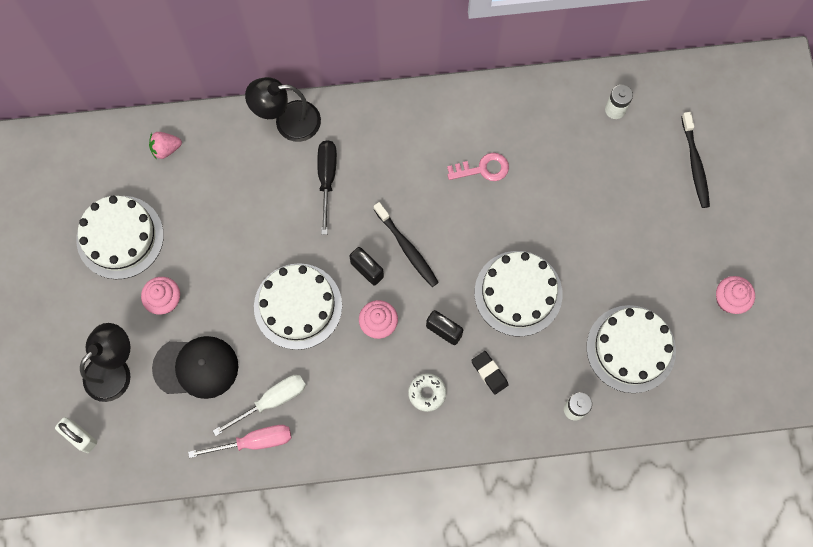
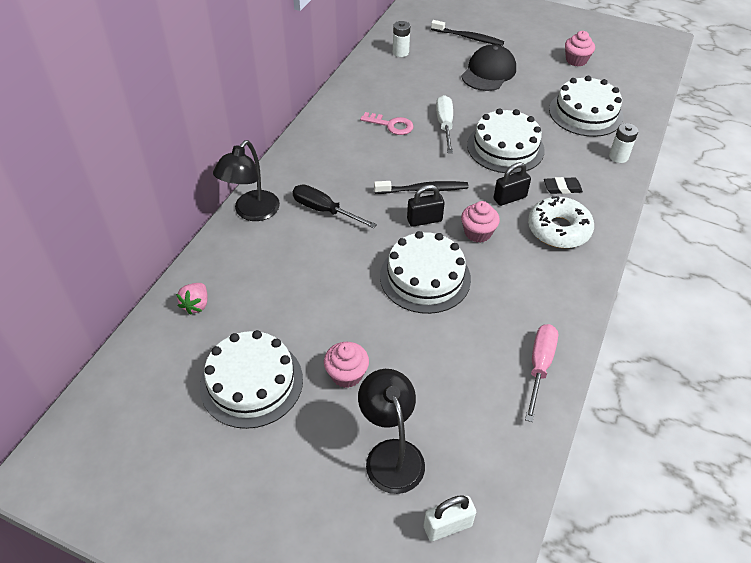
camera: 60 degrees left, 25 degrees down
black cap [152,336,238,399] -> black cap moved to [461,44,516,91]
white screwdriver [213,375,306,436] -> white screwdriver moved to [436,95,453,153]
white donut [408,373,446,412] -> white donut [528,196,594,248], size x1.78
pink key [447,153,509,181] -> pink key turned 90 degrees clockwise [360,112,413,135]

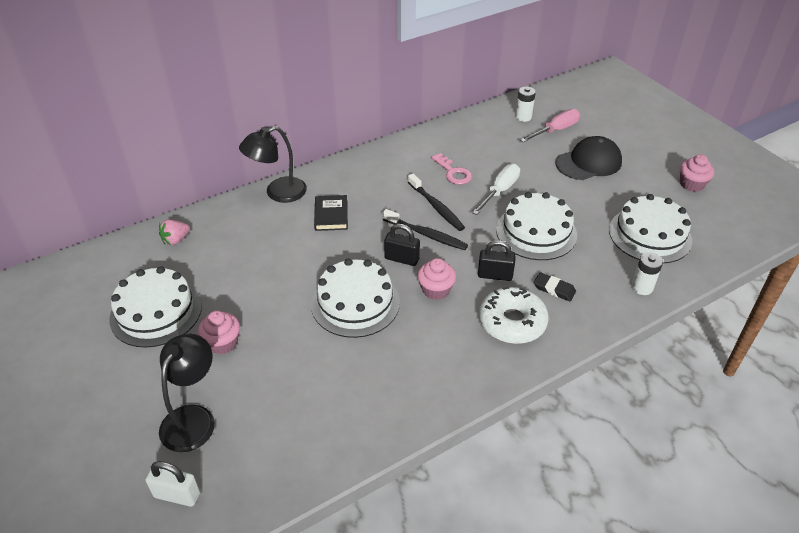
camera: 35 degrees right, 5 degrees down
black screwdriver [292,185,377,228] -> black book [314,195,348,231]
black toothbrush [431,20,504,46] -> black toothbrush moved to [408,174,465,231]
pink screwdriver [525,324,558,422] -> pink screwdriver moved to [520,109,580,142]

